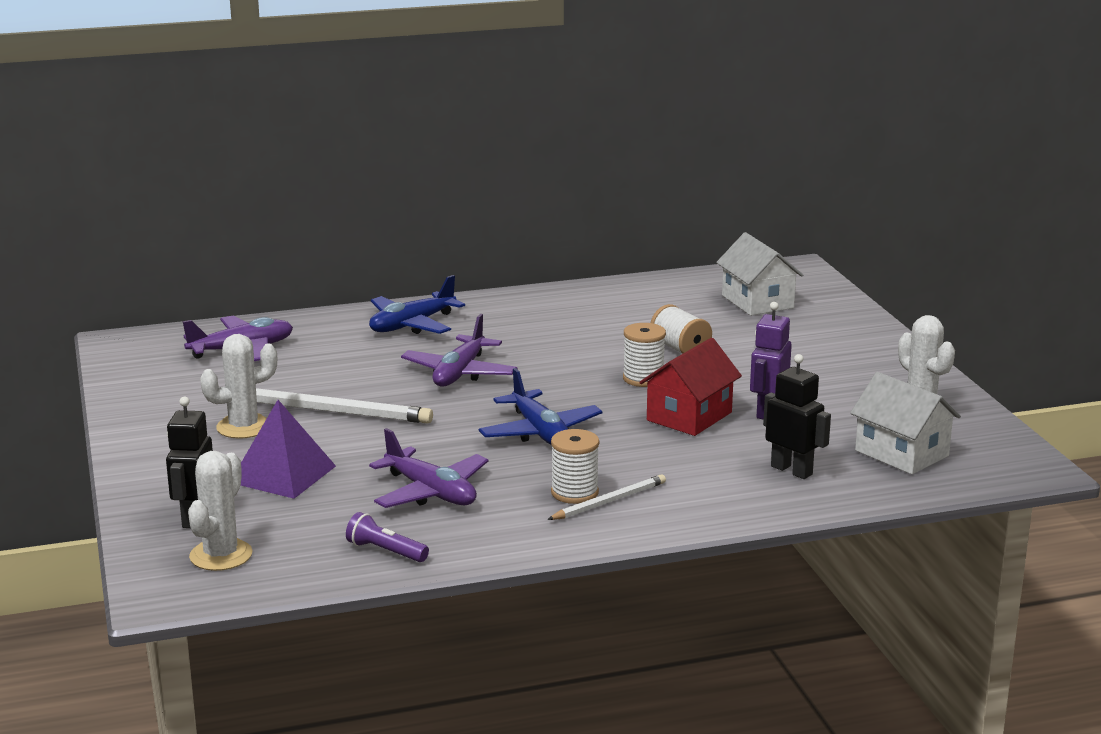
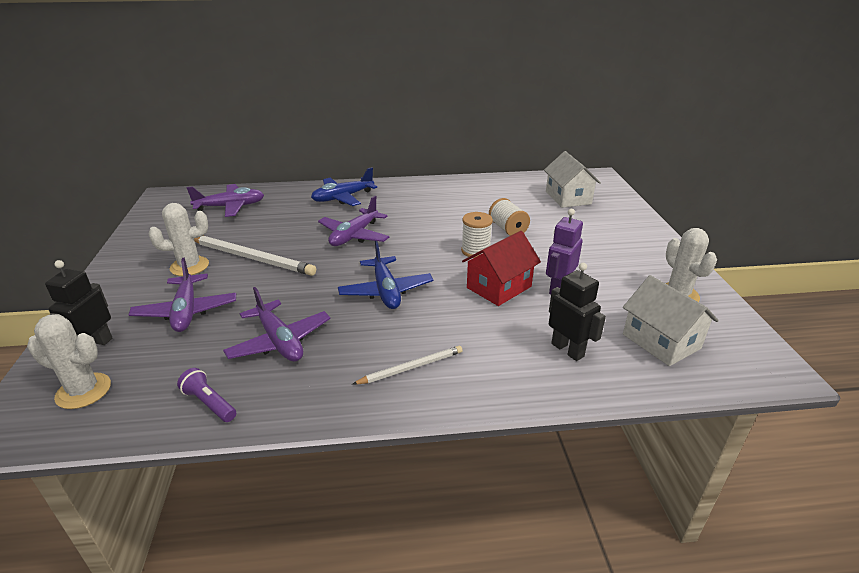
camera: 10 degrees right, 10 degrees up
white cactus [188,451,252,571] -> white cactus turned 75 degrees clockwise [27,314,111,409]
purple pyramid [241,400,336,499] -> purple plane [128,258,236,332]
white spool [551,429,599,504] -> none

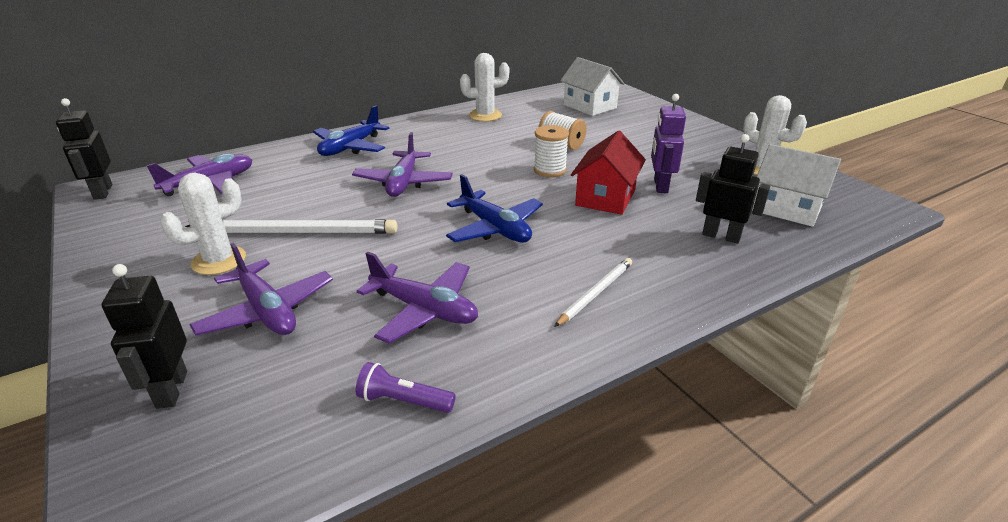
camera: 25 degrees left, 0 degrees up
white cactus [27,314,111,409] -> white cactus moved to [460,53,509,122]
none -> black robot [56,98,112,200]

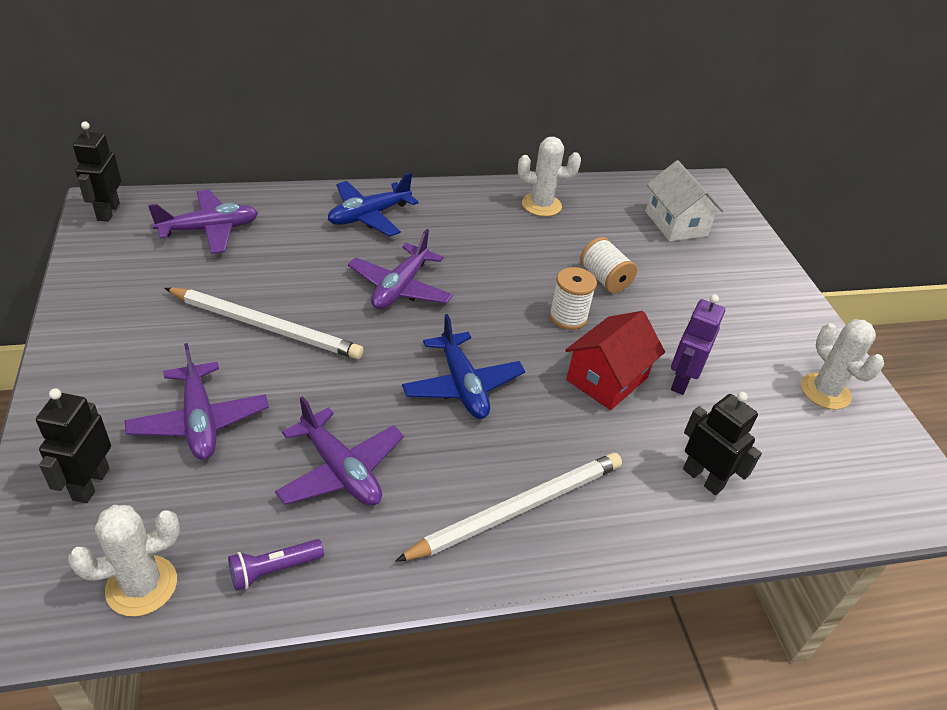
camera: 15 degrees right, 10 degrees up
white cactus [160,172,246,275] -> white cactus moved to [68,505,180,616]
purple flashlight [356,362,456,413] -> purple flashlight turned 60 degrees counterclockwise [228,539,324,591]
white pencil [554,258,632,327] -> white pencil [395,453,622,562], size x1.76
white house [752,144,841,227] -> none

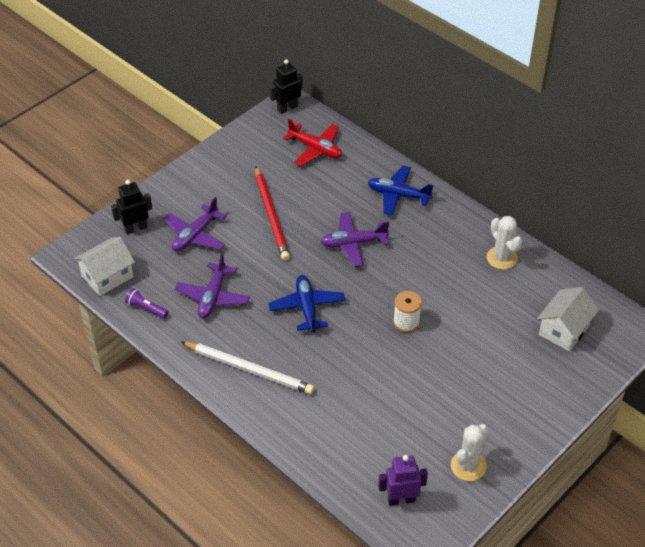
camera: 60 degrees right, 5 degrees up
white cactus [68,505,180,616] -> white house [74,237,135,296]
purple plane [148,190,258,254] -> red plane [283,119,342,166]
white pencil [164,288,363,359] -> red pencil [255,166,290,261]
blue plane [402,314,525,419] -> blue plane turned 135 degrees clockwise [268,275,345,332]
red house [565,311,665,410] -> none
white spool [580,237,637,293] -> none
purple robot [671,294,725,395] -> purple robot moved to [378,455,428,506]
black robot [683,392,762,495] -> none

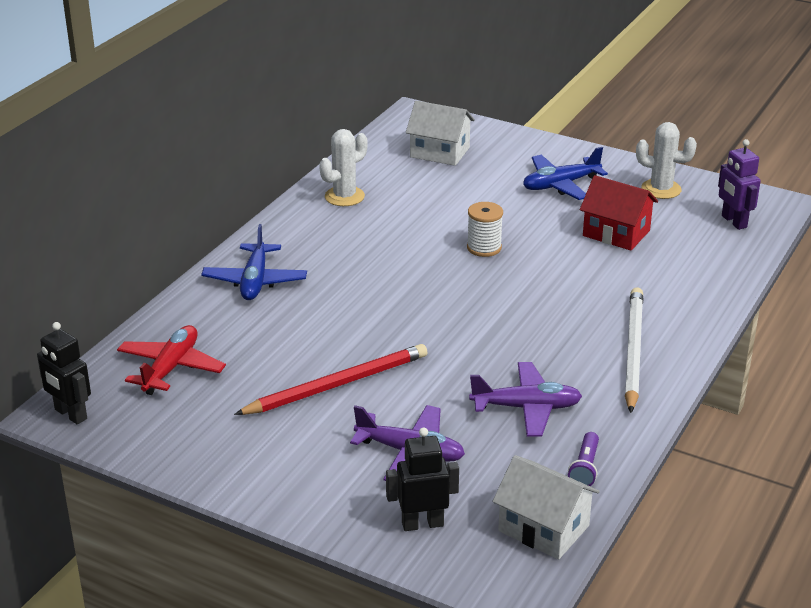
camera: 105 degrees left, 15 degrees down
black robot [111,180,152,235] -> black robot turned 120 degrees clockwise [386,427,459,531]
blue plane [268,275,345,332] -> blue plane moved to [523,147,608,200]
purple plane [320,212,389,267] -> none
none -> red house [580,175,658,251]

